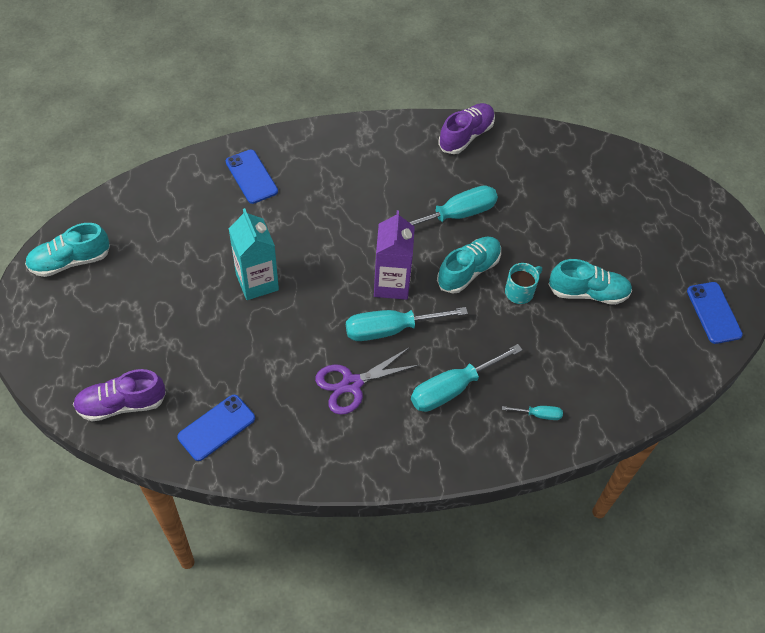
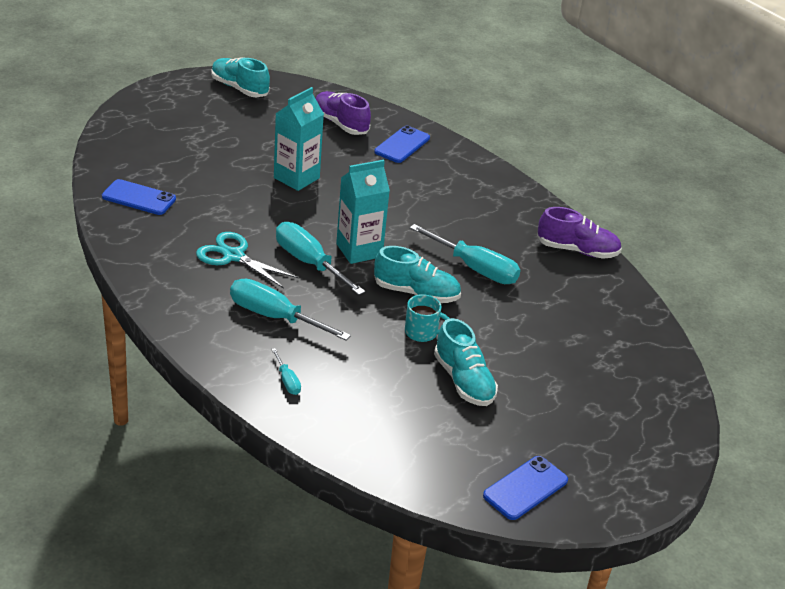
camera: 60 degrees right, 20 degrees down
purple shoe [73,369,166,422] -> purple shoe moved to [316,91,371,135]
purple scissors [315,347,421,415] -> turquoise scissors [196,232,298,289]
purple carton [374,210,415,300] -> turquoise carton [336,160,390,264]

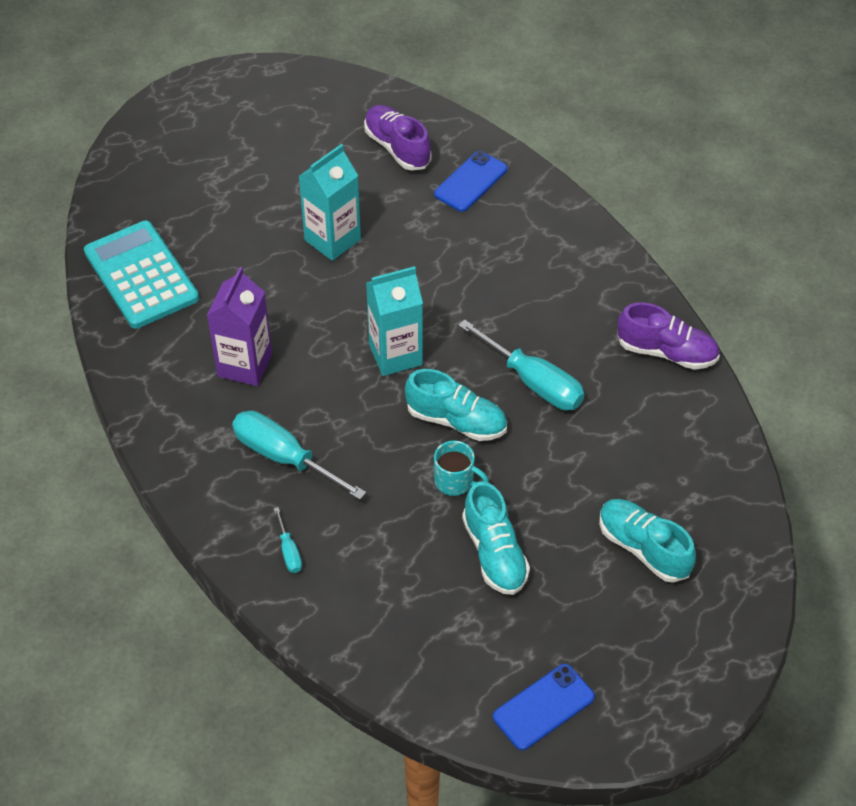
camera: 10 degrees right, 15 degrees up
blue phone [102,179,176,215] -> turquoise calculator [84,220,199,329]
turquoise scissors [196,232,298,289] -> purple carton [207,267,272,386]
turquoise shoe [211,58,270,97] -> turquoise shoe moved to [599,499,696,583]
turquoise screwdriver [276,222,365,295] -> none

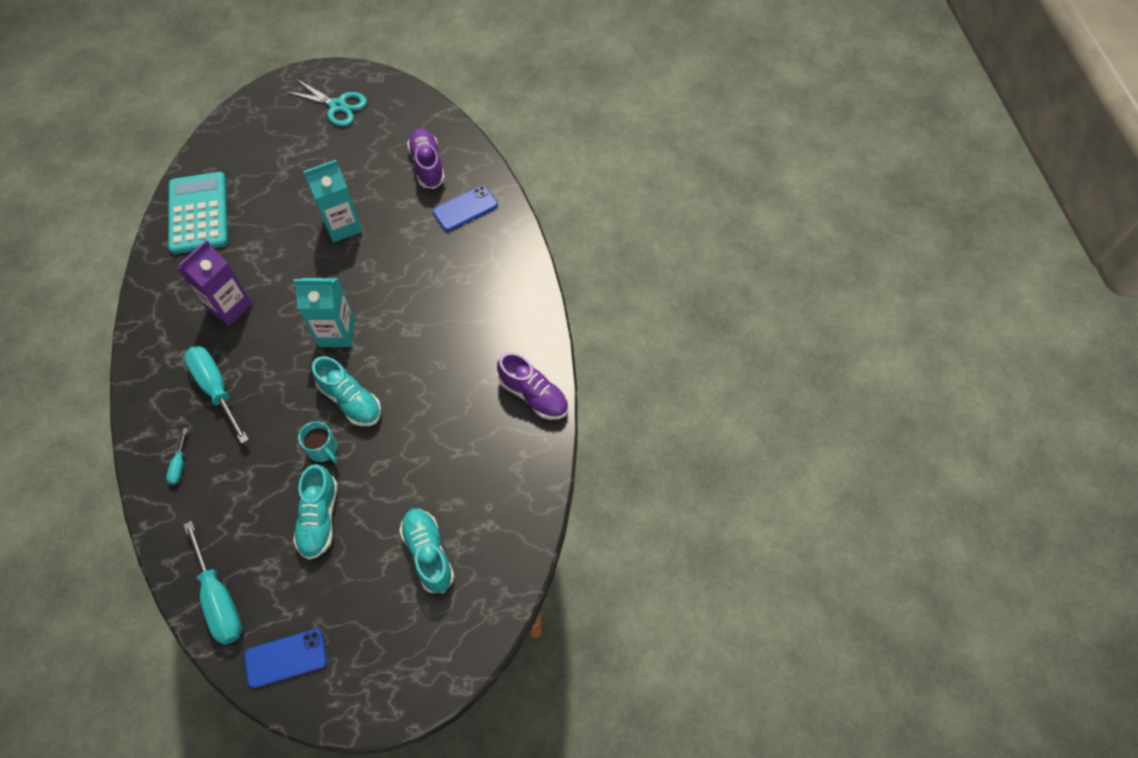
camera: 20 degrees right, 10 degrees up
turquoise screwdriver [458,319,584,410] -> turquoise screwdriver moved to [183,521,242,645]
none -> turquoise scissors [286,79,367,126]

